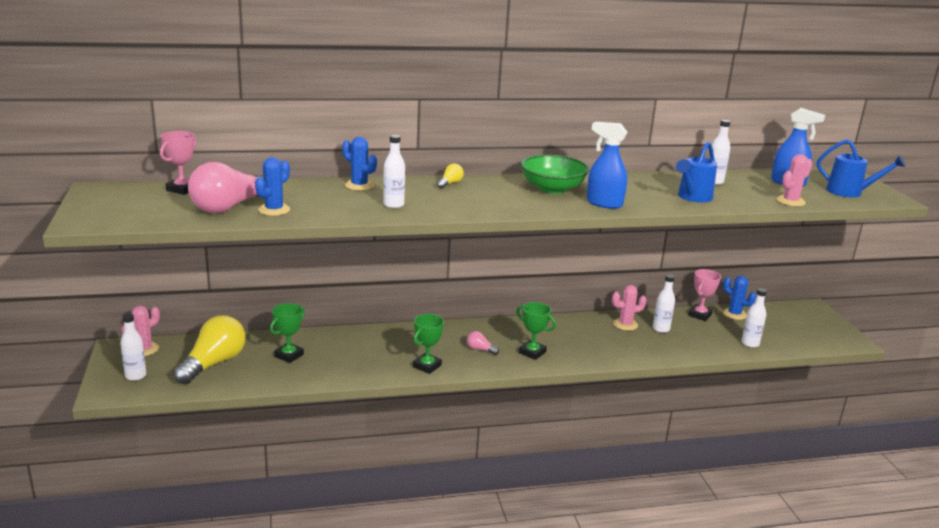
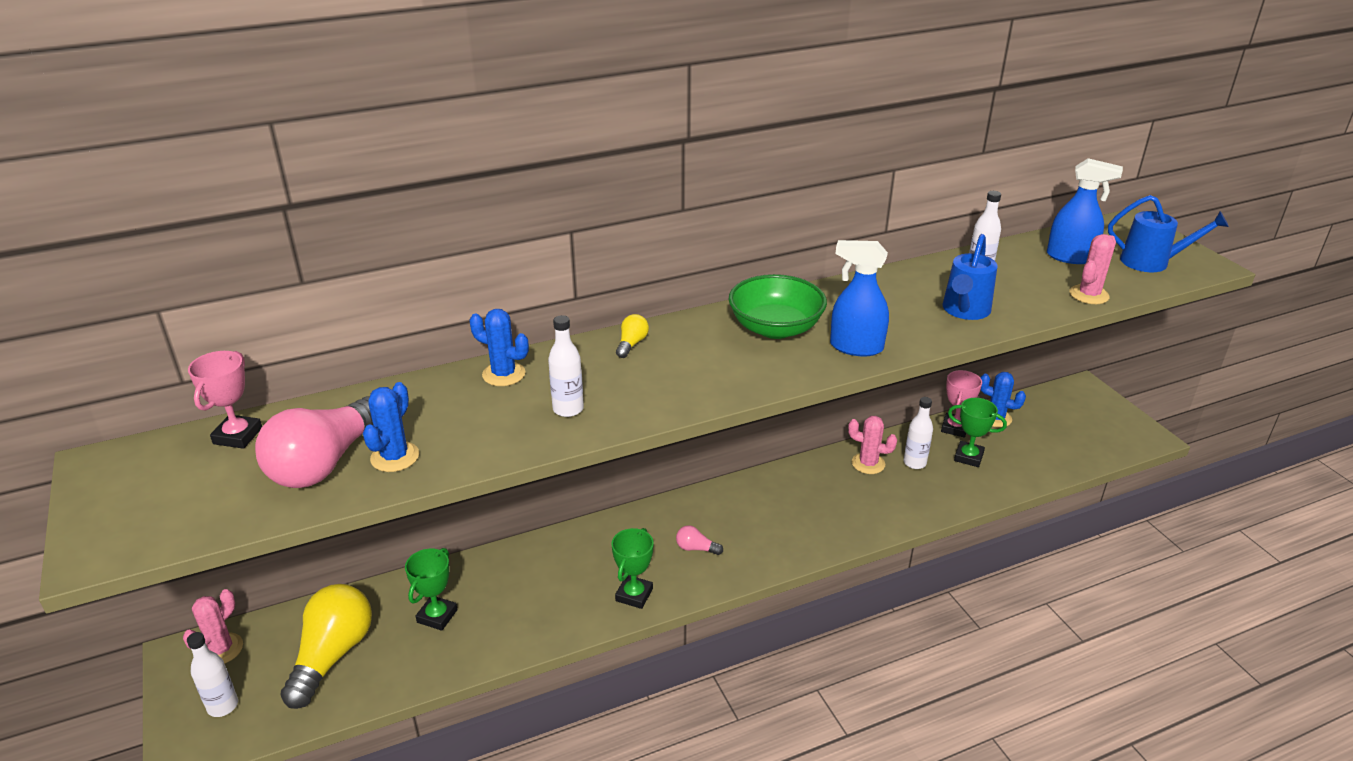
camera: 10 degrees left, 10 degrees up
green trophy [516,302,556,360] -> green trophy moved to [948,398,1007,467]
pink cactus [612,285,647,330] -> pink cactus turned 45 degrees clockwise [848,416,897,474]
white bottle [741,288,767,348] -> none

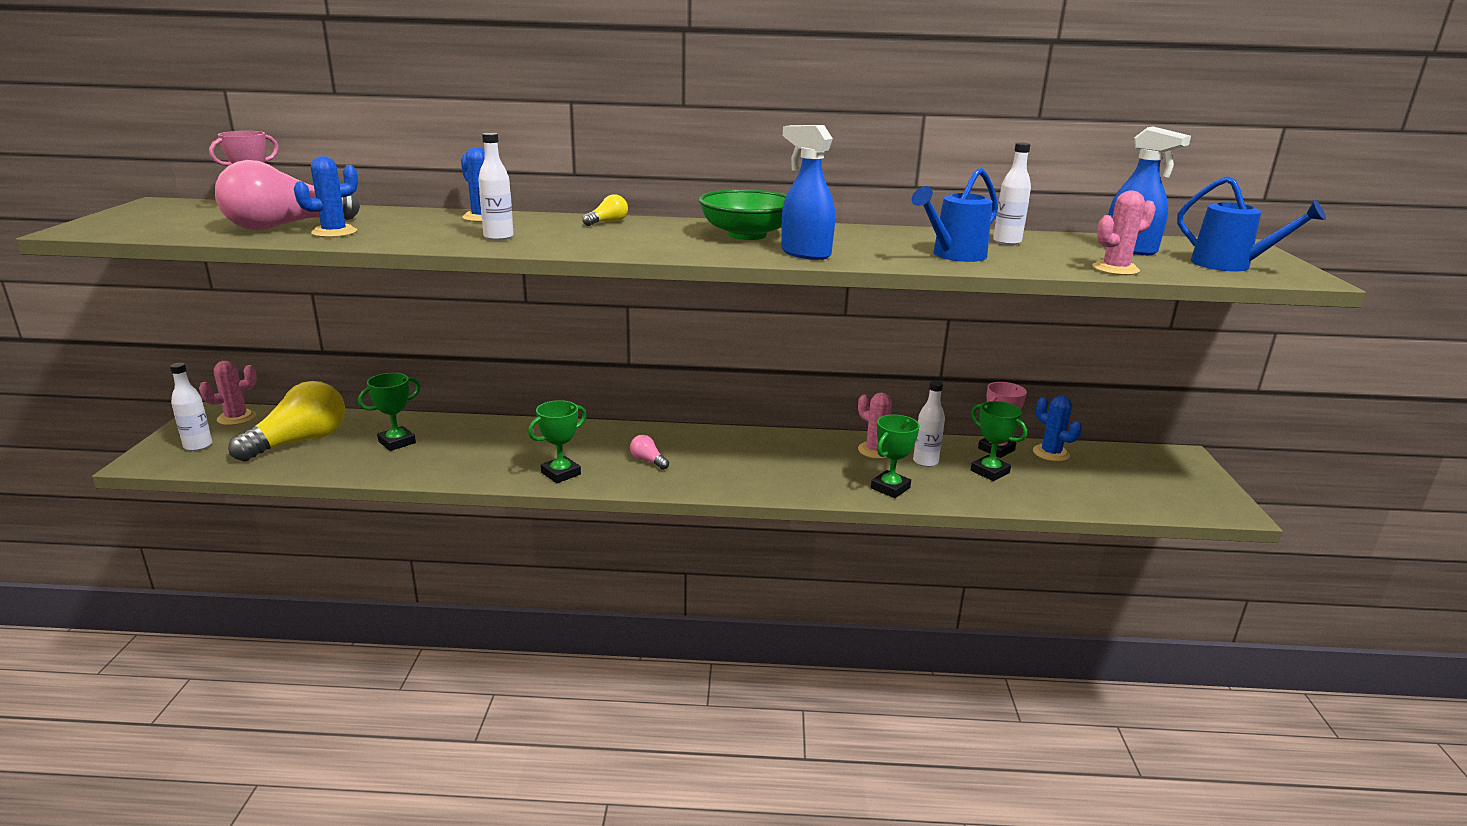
camera: 25 degrees right, 10 degrees down
none -> green trophy [871,415,920,498]

